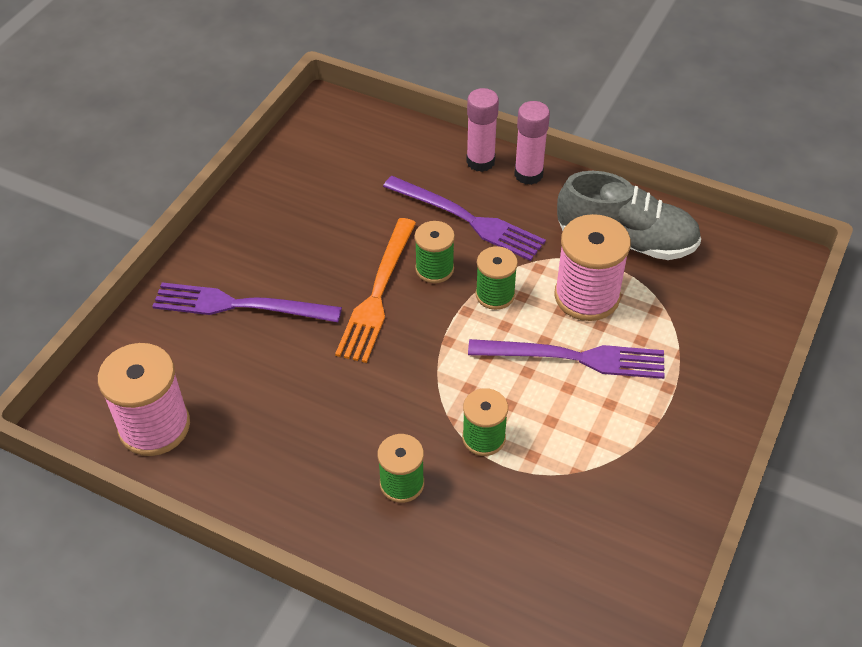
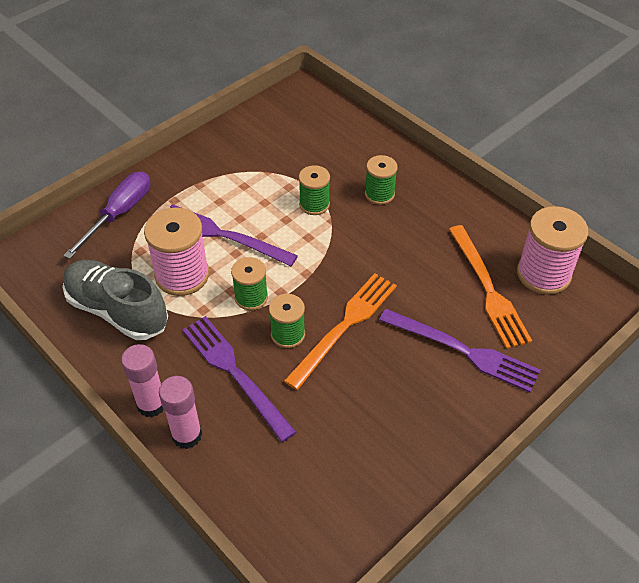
camera: 160 degrees left, 0 degrees up
none -> purple screwdriver [63,171,150,259]
none -> orange fork [449,225,532,349]

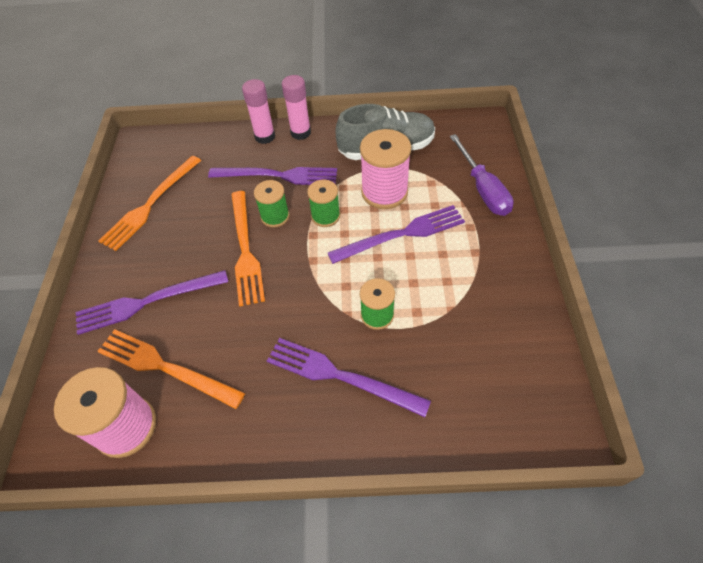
camera: 135 degrees right, 5 degrees up
green spool [365,155,398,205] -> purple fork [267,338,431,417]
none -> orange fork [99,156,201,251]

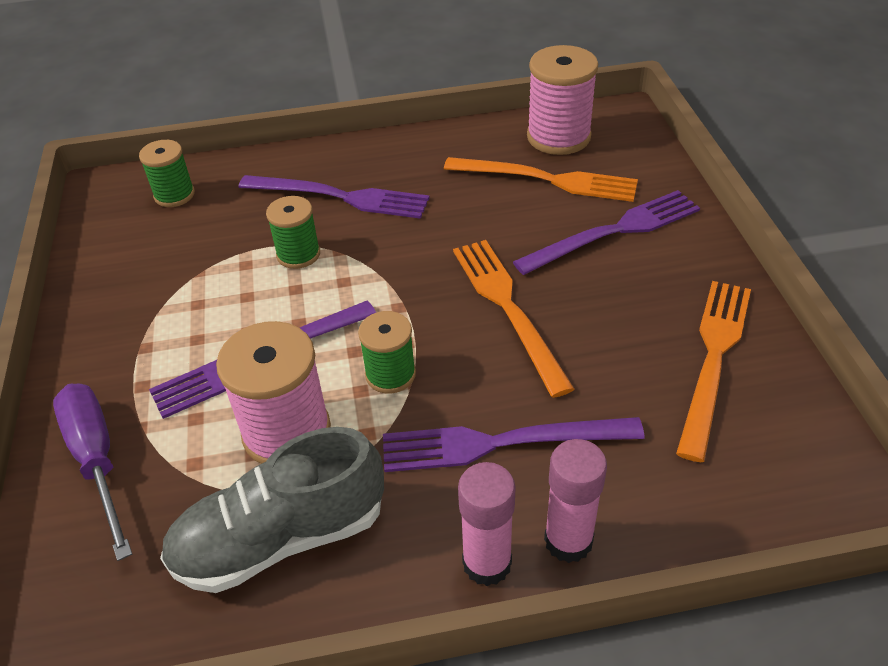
camera: 170 degrees right, 10 degrees down
green spool [254,180,289,227] -> green spool moved to [139,140,195,207]

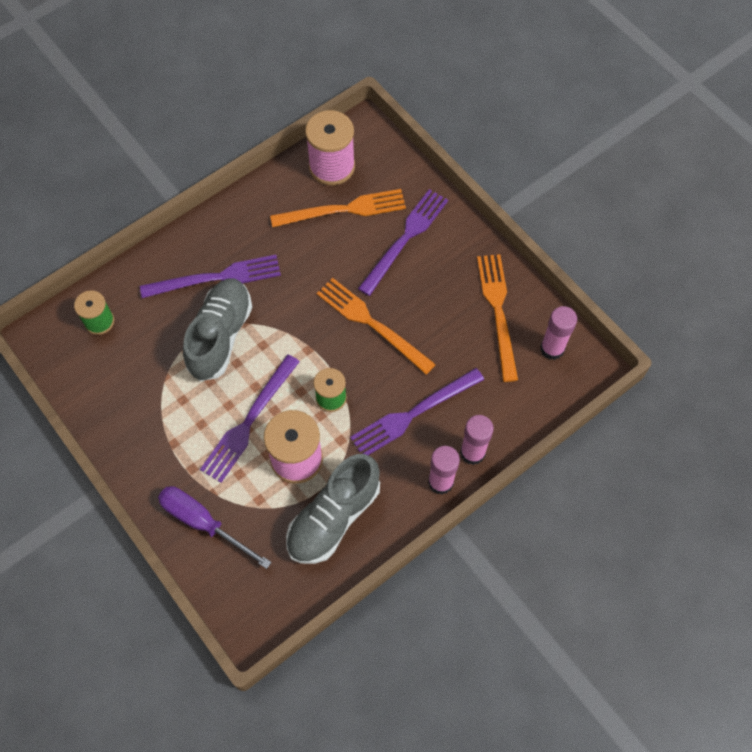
camera: 30 degrees left, 20 degrees up
green spool [266,196,320,269] -> grey shoe [183,279,252,381]
none -> pink glue stick [540,306,577,360]

